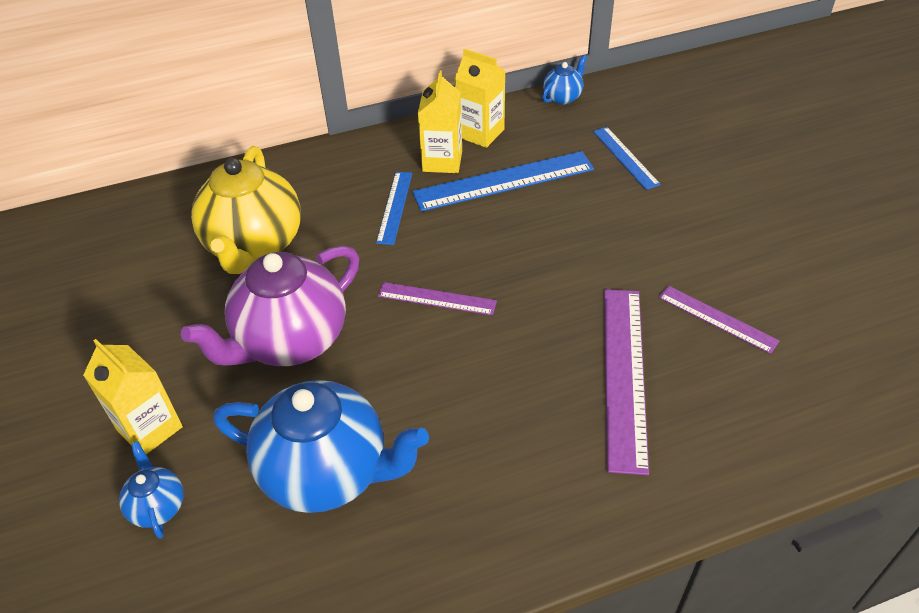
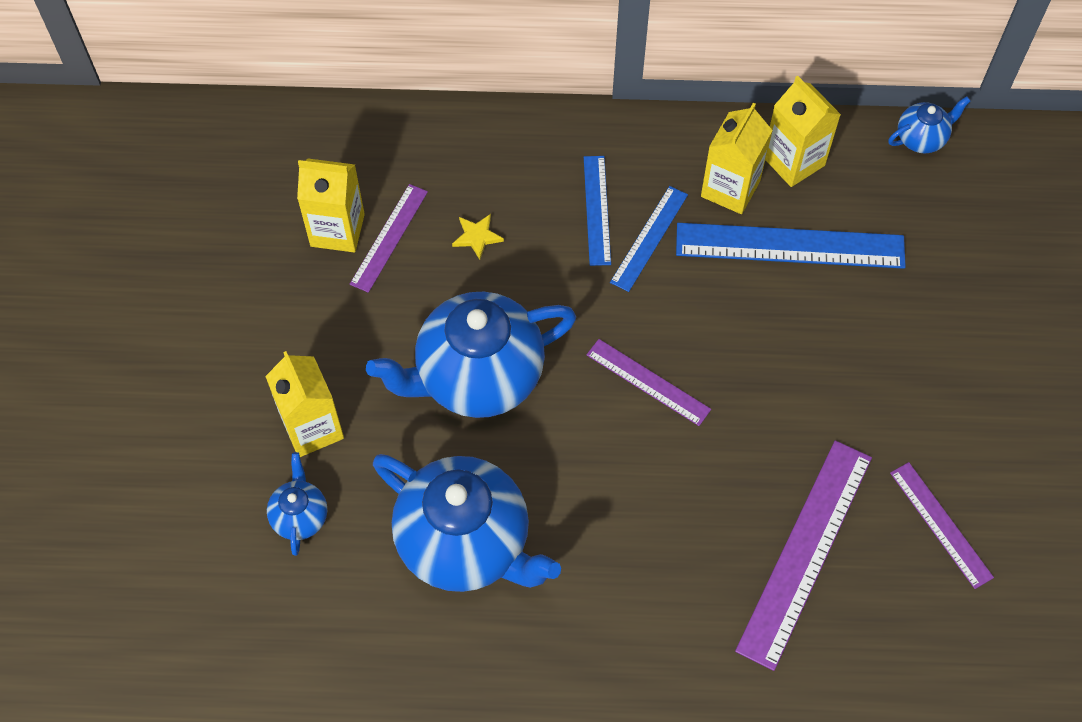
camera: 20 degrees right, 15 degrees up
purple teapot [181,245,359,366] -> blue teapot [366,292,576,418]
yellow teapot [191,146,301,274] -> yellow star [452,214,504,260]
blue ruler [593,127,661,190] -> blue ruler moved to [584,156,611,266]
none -> yellow carton [297,158,365,253]
none -> purple ruler [350,184,428,293]

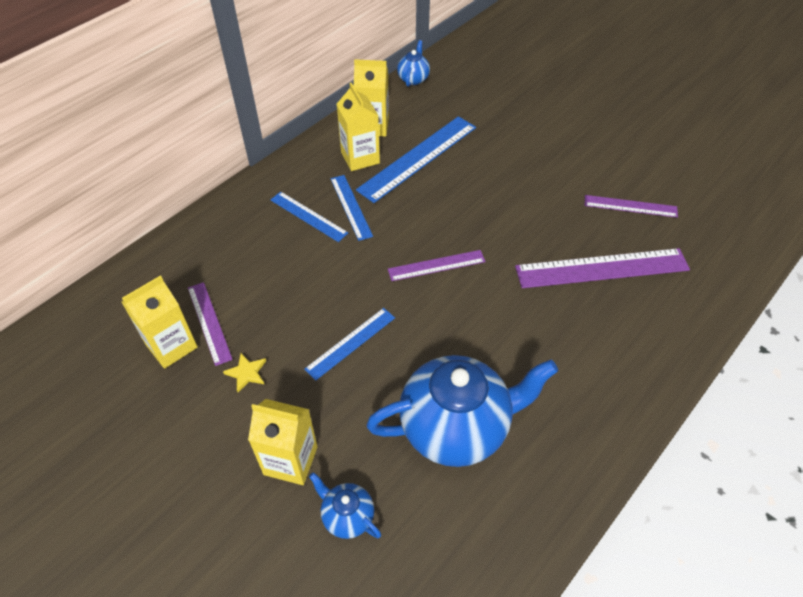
camera: 50 degrees left, 10 degrees down
blue teapot [366,292,576,418] -> blue ruler [304,308,395,381]
yellow star [452,214,504,260] -> yellow star moved to [223,353,266,392]
purple ruler [735,440,872,671] -> purple ruler turned 75 degrees counterclockwise [515,248,690,288]

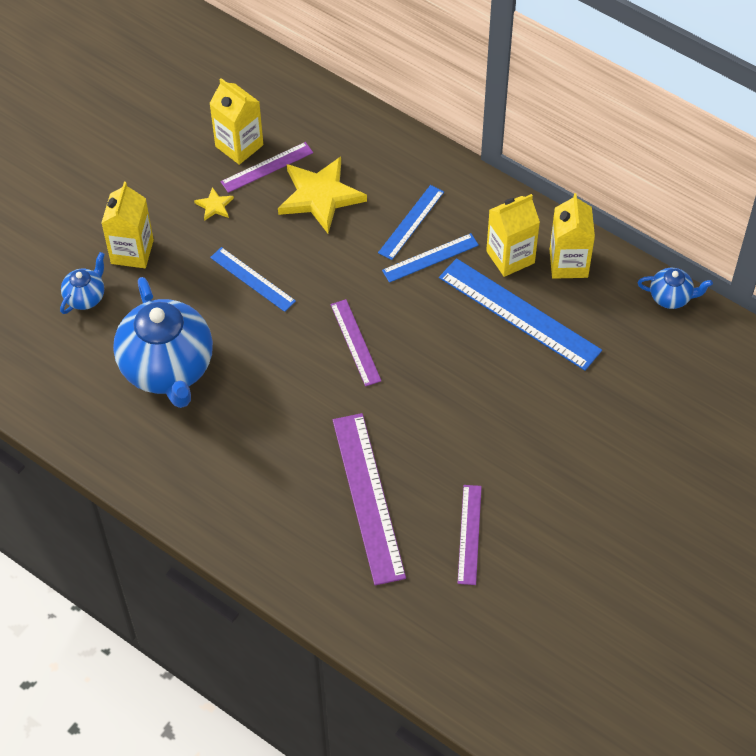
camera: 85 degrees right, 5 degrees up
none -> yellow star [278,157,367,233]

